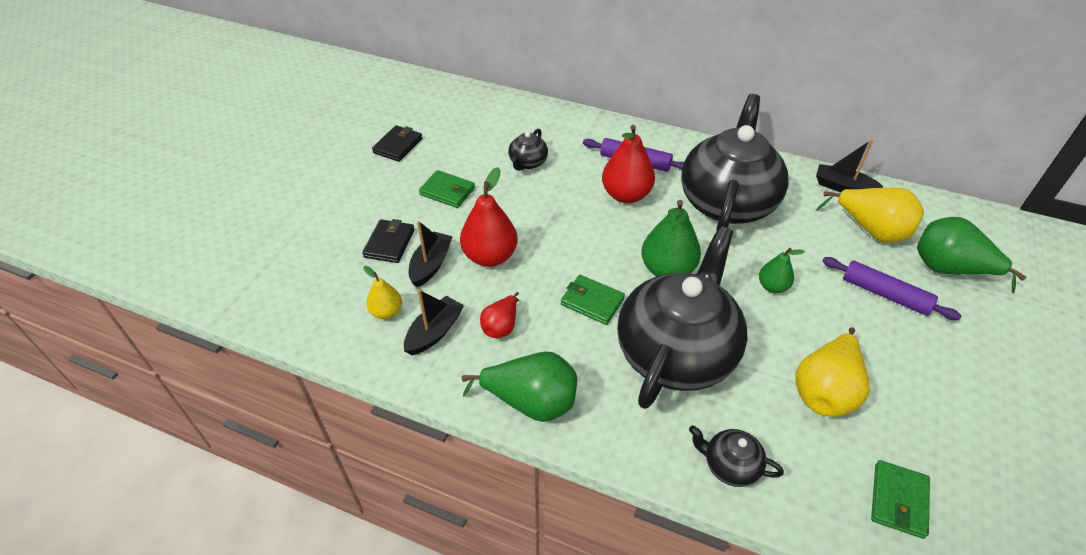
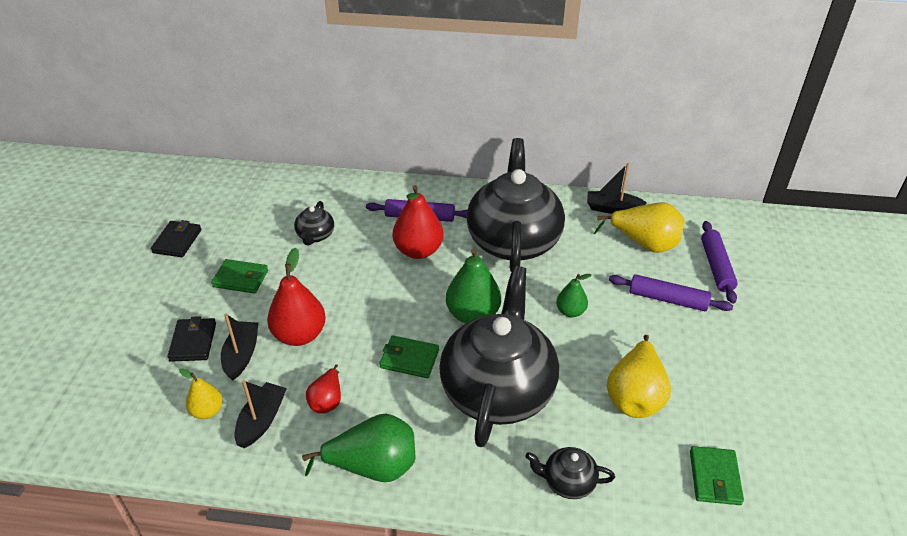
camera: 15 degrees left, 5 degrees down
green pear [917,217,1026,293] -> purple rolling pin [701,221,738,304]

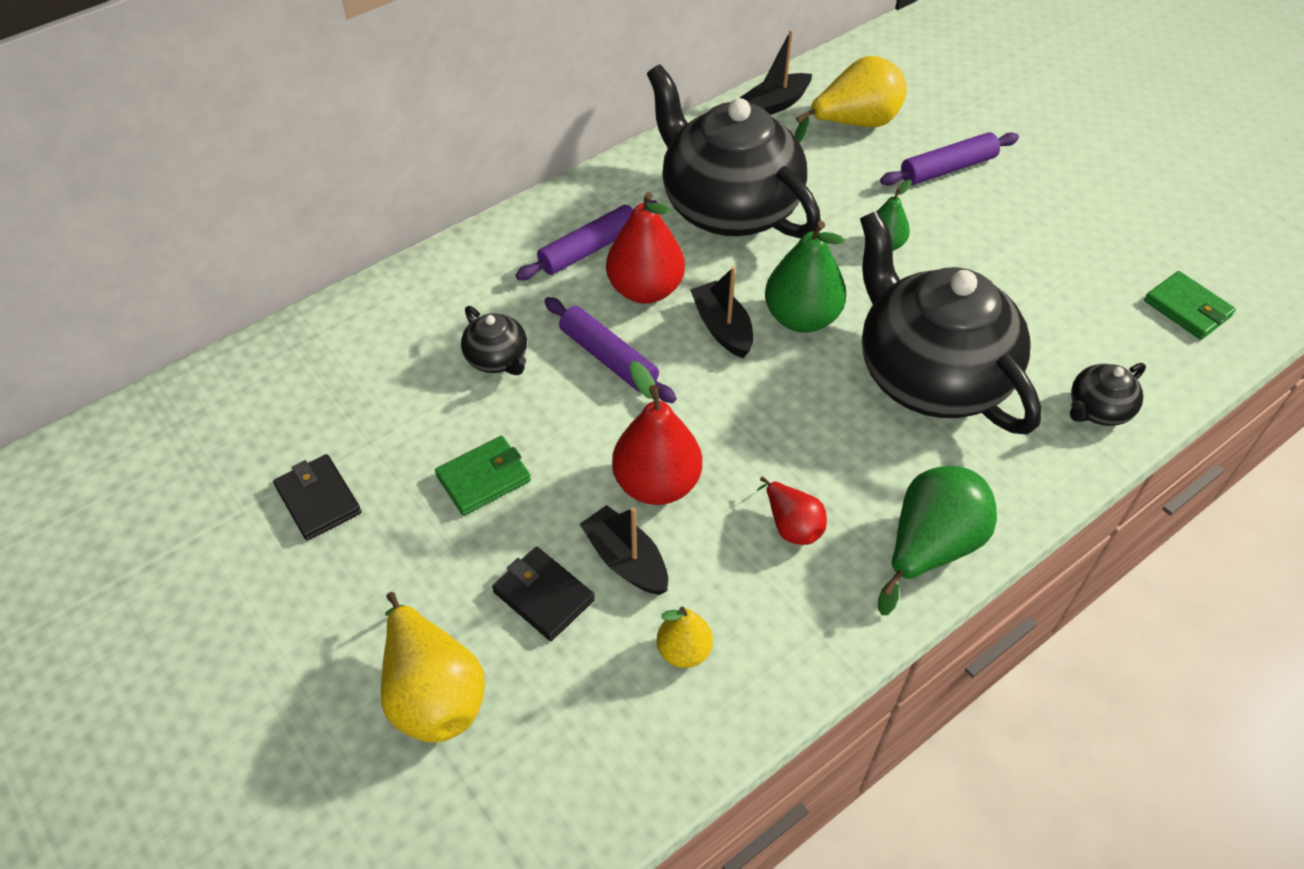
camera: 45 degrees left, 10 degrees up
black boat [234,380,287,448] -> black boat moved to [690,267,753,358]
green wallet [379,335,439,378] -> none
yellow pear [607,335,671,418] -> yellow pear moved to [381,592,485,743]
purple rolling pin [701,221,738,304] -> purple rolling pin moved to [545,297,676,403]

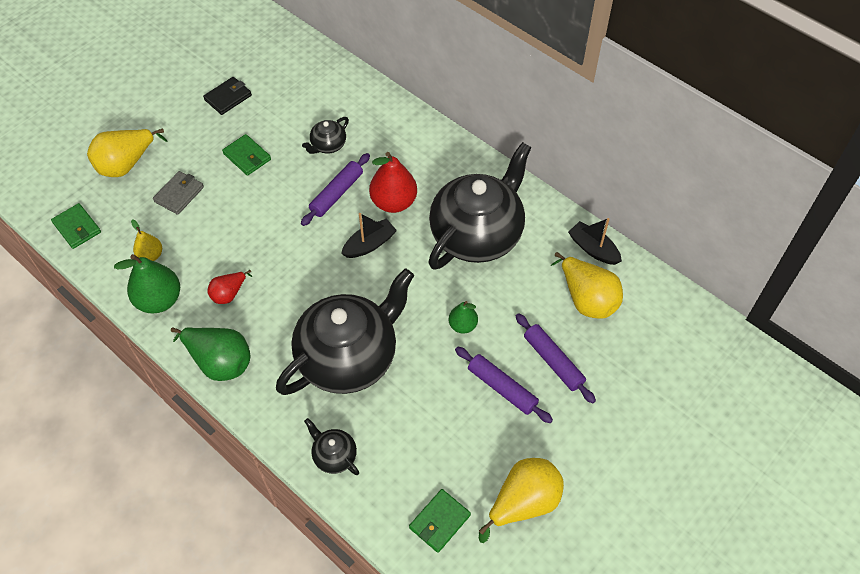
camera: 80 degrees right, 5 degrees up
black wallet [492,547,595,641] -> grey wallet [153,171,204,215]
purple rolling pin [516,200,657,280] -> purple rolling pin moved to [455,347,553,423]
black boat [580,505,668,595] -> none
red pear [612,361,702,505] -> none
green pear [765,221,846,333] -> green pear moved to [114,254,180,313]
none -> green wallet [51,203,101,249]
none -> yellow pear [479,458,564,543]

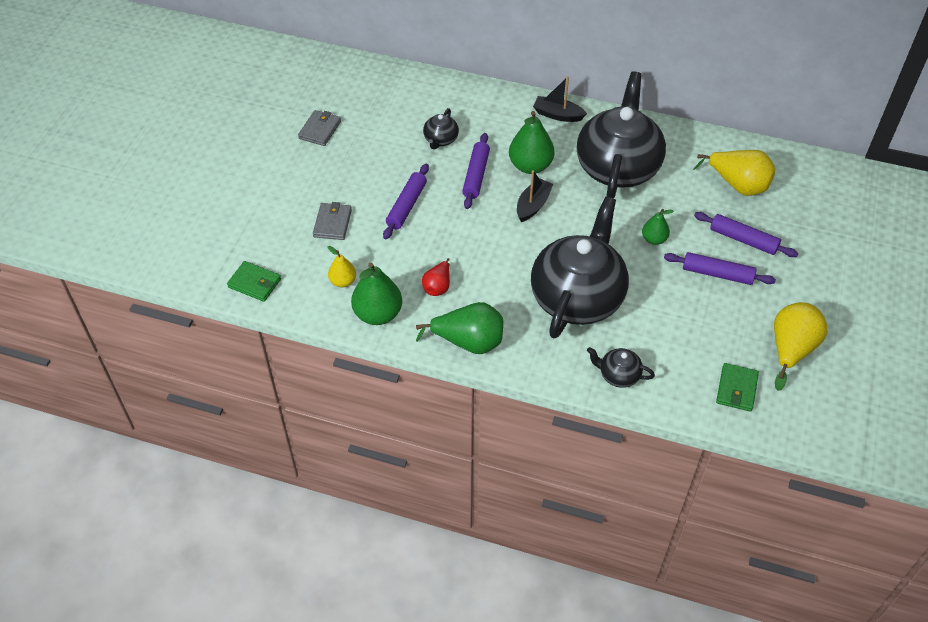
camera: 25 degrees left, 5 degrees down
yellow pear [87,128,168,177] -> none
black wallet [203,77,252,115] -> grey wallet [298,110,341,146]
green wallet [222,134,271,176] -> none
red pear [369,152,417,213] -> green pear [509,111,554,174]
black boat [568,218,622,265] -> black boat moved to [533,76,587,122]
none -> purple rolling pin [383,164,429,239]

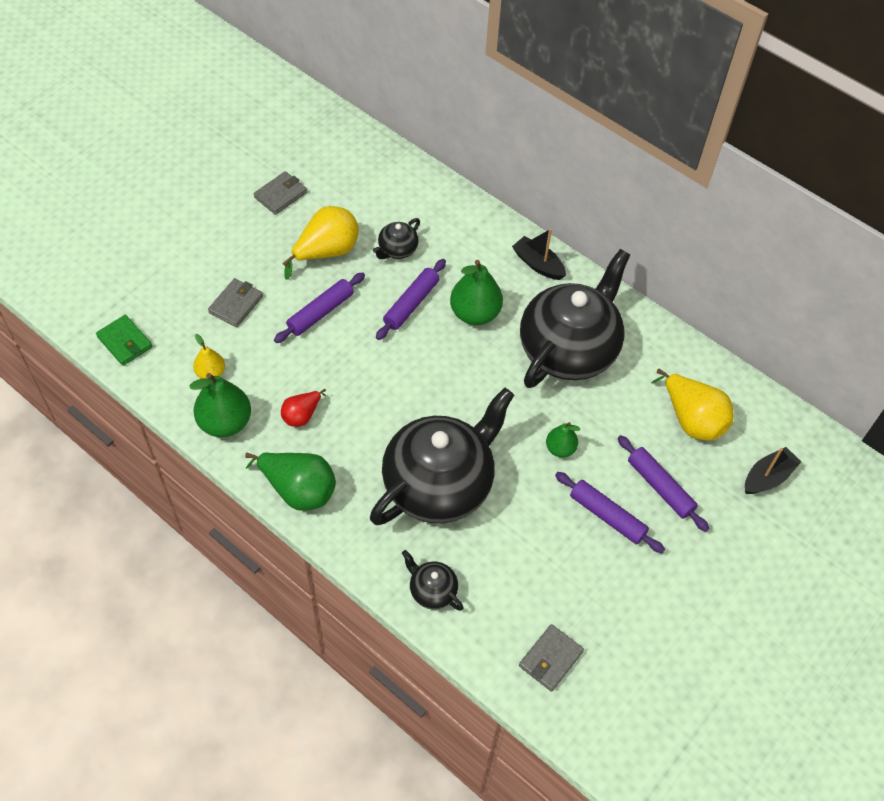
camera: 20 degrees right, 5 degrees up
black boat [517,170,553,222] -> black boat moved to [745,447,801,494]
green wallet [716,363,759,412] -> grey wallet [519,624,584,692]
yellow pear [774,302,828,391] -> yellow pear moved to [283,206,359,280]

